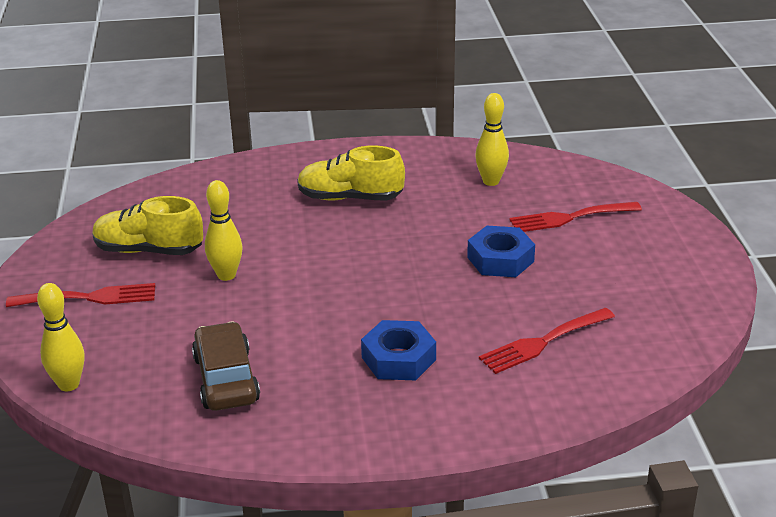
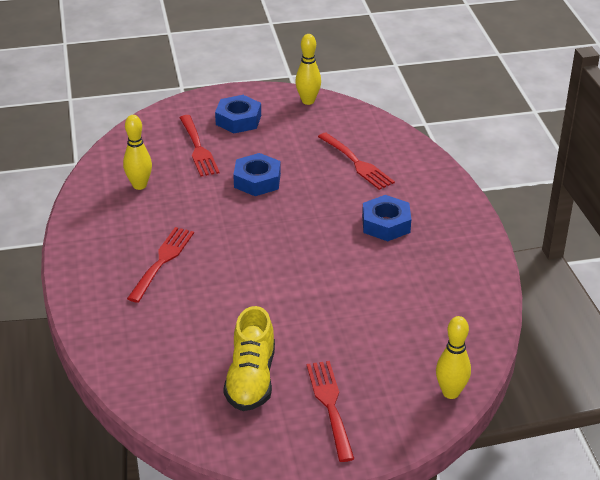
camera: 95 degrees left, 5 degrees up
brown car [192,322,260,411] -> none
yellow bowling pin [205,180,243,281] -> yellow bowling pin moved to [295,34,321,105]
yellow shoe [297,146,405,200] -> red fork [127,227,194,303]
none -> blue nut [215,95,261,133]

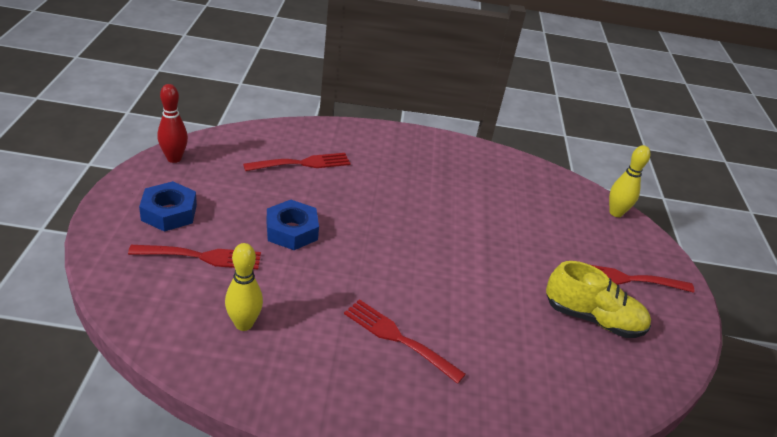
camera: 80 degrees left, 0 degrees up
yellow bowling pin [295,34,321,105] -> red bowling pin [158,84,188,163]
blue nut [362,195,411,241] -> none

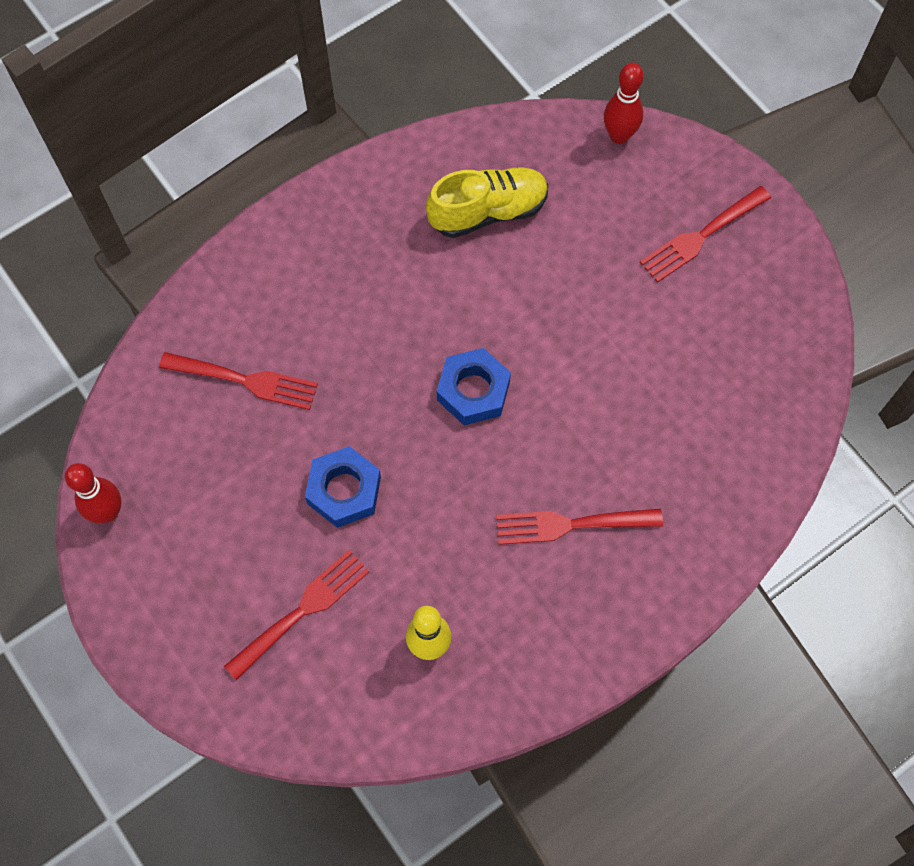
camera: 35 degrees left, 30 degrees up
blue nut [139,181,197,232] -> blue nut moved to [437,348,511,425]
red fork [243,153,351,171] -> red fork turned 75 degrees clockwise [159,352,318,410]
yellow shoe [546,261,651,338] -> yellow shoe moved to [426,167,548,238]
yellow bowling pin [609,145,650,217] -> red bowling pin [604,63,644,144]

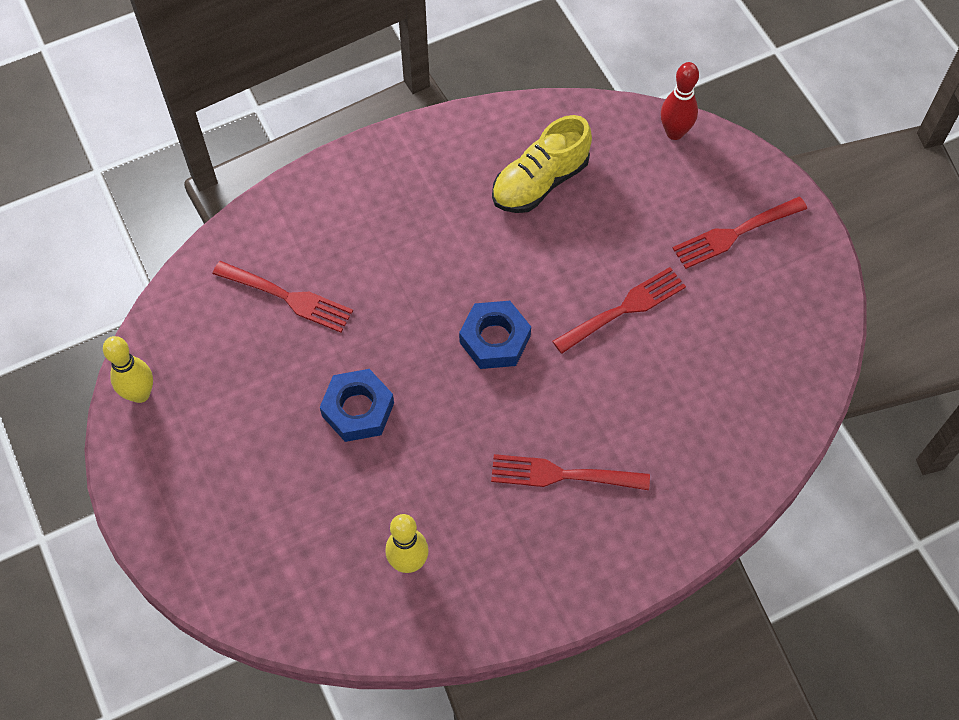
camera: 10 degrees right, 5 degrees down
red bowling pin [65,463,122,523] -> yellow bowling pin [103,336,153,403]
red fork [224,550,369,680] -> red fork moved to [552,267,686,354]
yellow shoe [426,167,548,238] -> yellow shoe turned 150 degrees clockwise [492,115,592,213]

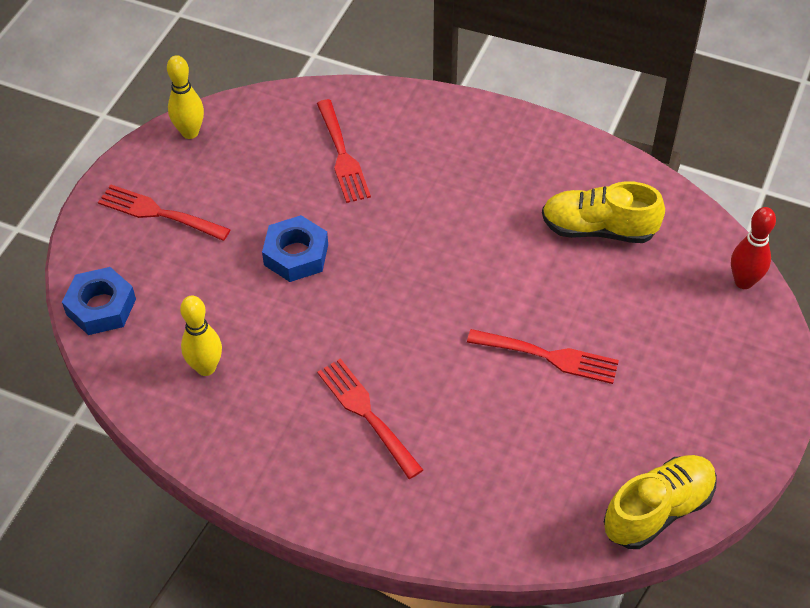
camera: 50 degrees right, 10 degrees down
blue nut [459,301,531,369] -> blue nut moved to [62,267,136,335]
red fork [672,197,807,269] -> red fork moved to [98,185,231,241]
none -> yellow shoe [604,455,717,549]

